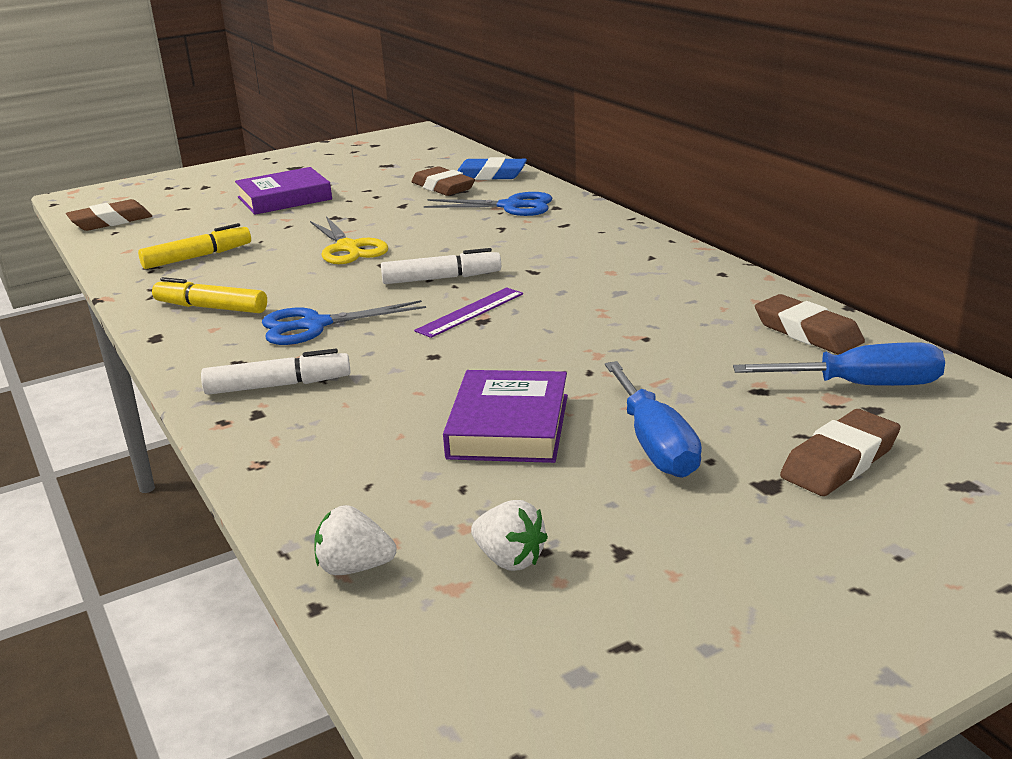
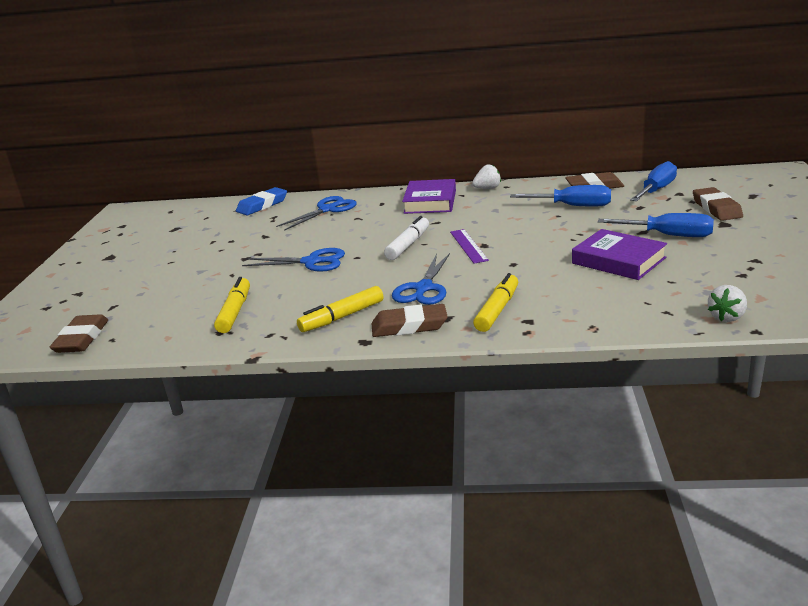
camera: 55 degrees left, 0 degrees up
white marker [201,349,351,395] -> yellow marker [473,273,518,332]
purple book [235,167,332,215] -> purple book moved to [402,179,456,214]
yellow scissors [310,216,388,264] -> blue scissors [242,248,345,272]
brown eraser [412,166,475,196] -> brown eraser moved to [372,304,448,337]
white strawberry [471,500,548,571] -> white strawberry moved to [472,164,501,189]
none -> blue screwdriver [510,185,611,207]

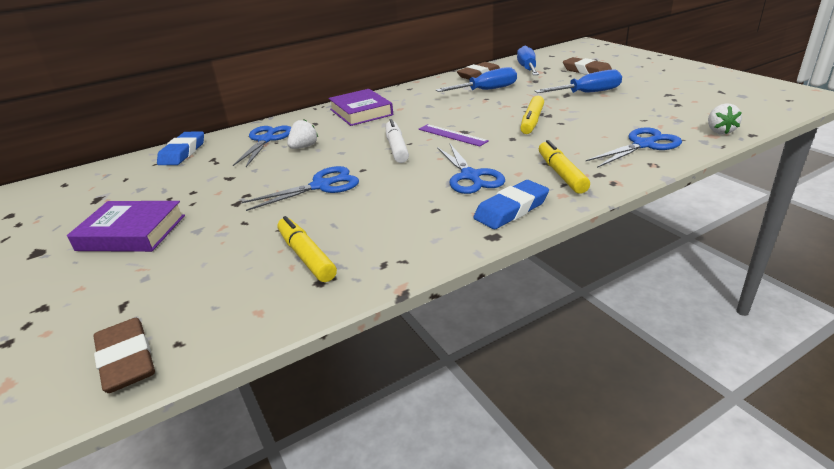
camera: 35 degrees left, 5 degrees up
yellow marker [297,286,383,332] -> yellow marker moved to [520,96,544,134]
brown eraser [372,304,448,337] -> blue eraser [473,180,549,229]
white strawberry [472,164,501,189] -> white strawberry moved to [287,120,318,149]
purple book [572,229,667,280] -> purple book moved to [67,201,185,252]
none -> blue scissors [586,127,682,168]

